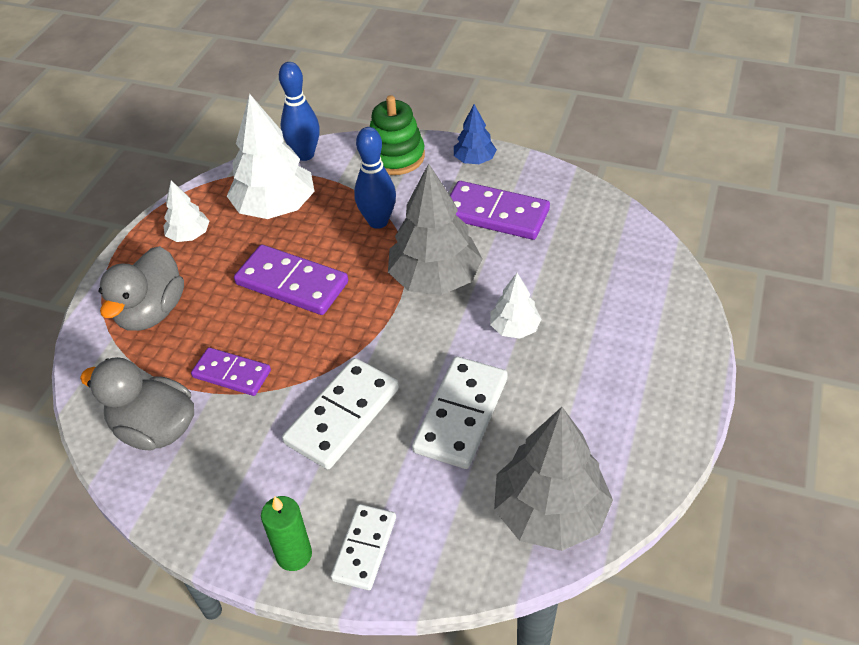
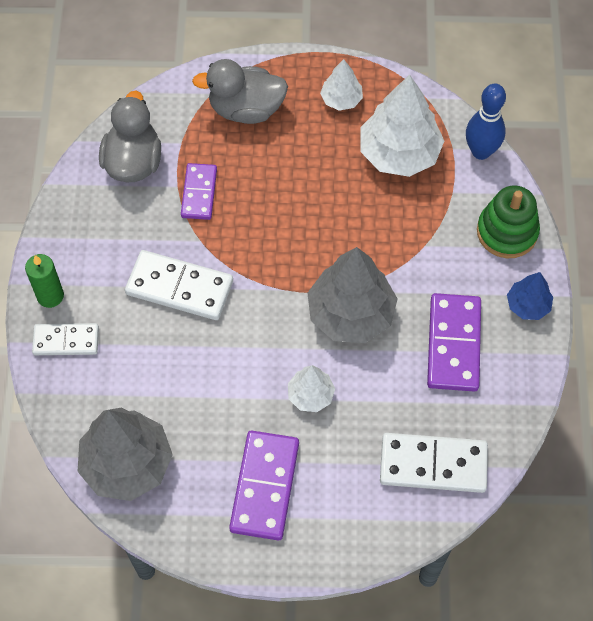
camera: 70 degrees right, 15 degrees up
purple domino [234,245,348,315] -> purple domino moved to [229,431,299,540]
blue bowling pin [354,127,396,229] -> none
white domino [412,356,507,469] -> white domino moved to [380,433,488,493]

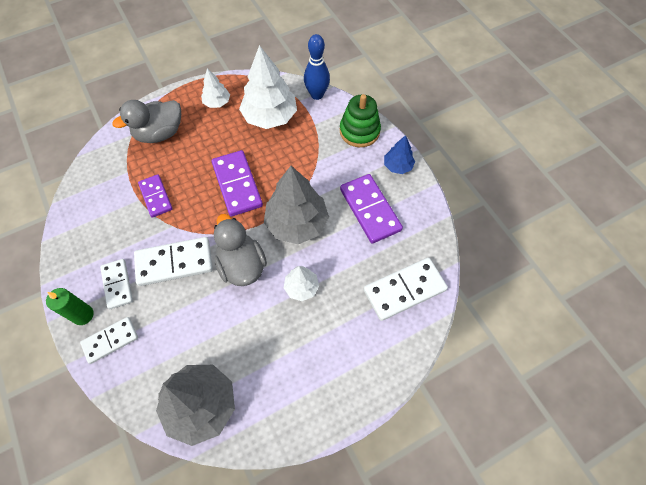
camera: 30 degrees left, 0 degrees up
grey duck [99,91,161,182] -> grey duck moved to [214,214,267,286]
purple domino [229,431,299,540] -> purple domino moved to [212,150,263,216]
none -> white domino [100,259,133,309]

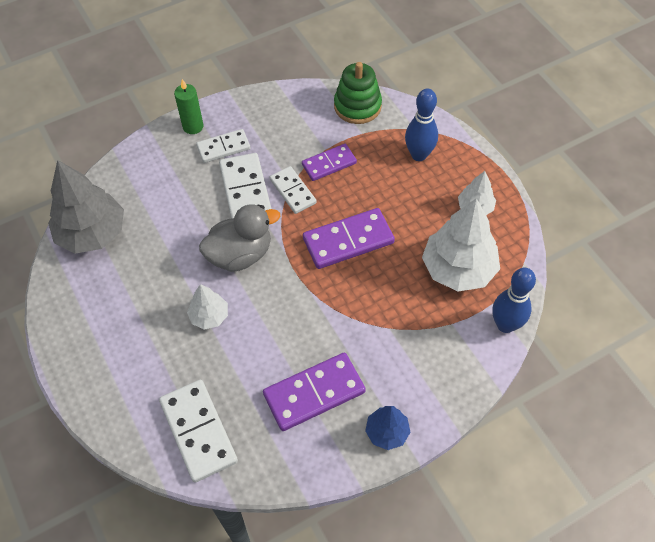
camera: 90 degrees right, 5 degrees down
white domino [80,317,138,364] -> white domino moved to [270,166,317,214]
grey duck [113,100,181,143] -> blue bowling pin [405,89,438,161]
grey tree [264,166,329,244] -> none
green stacking toy [340,94,381,147] -> green stacking toy moved to [334,62,382,124]

